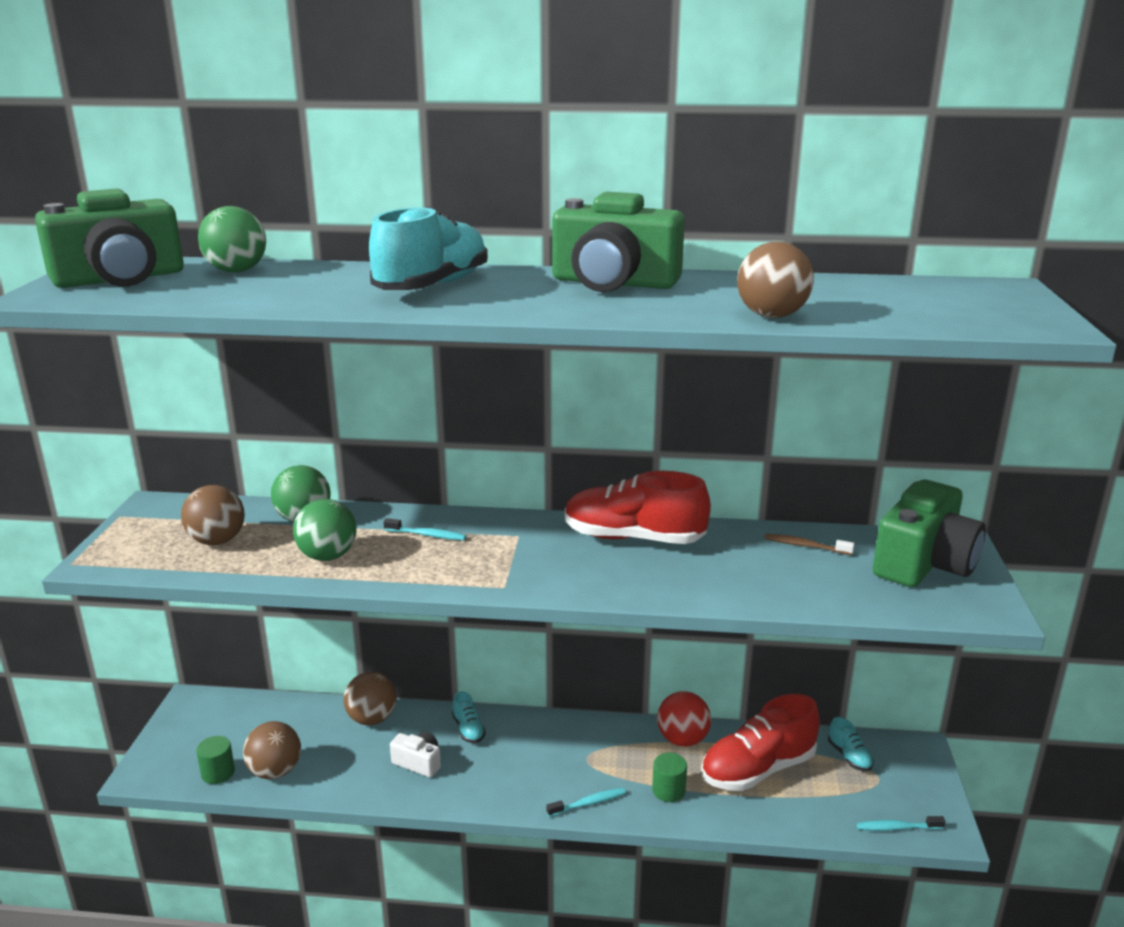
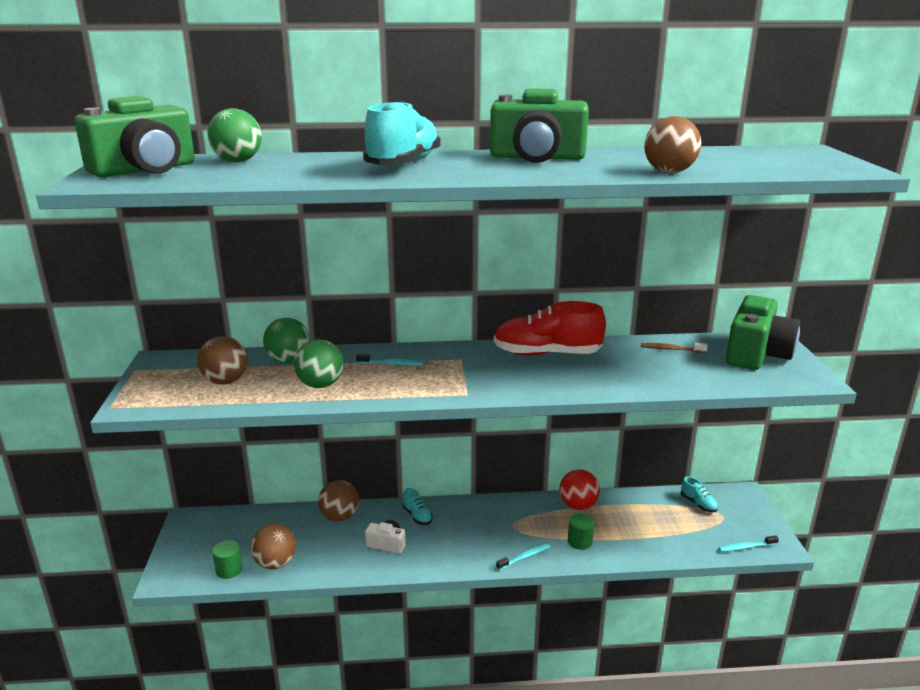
camera: 10 degrees left, 0 degrees up
red shoe [701,694,820,791] -> none

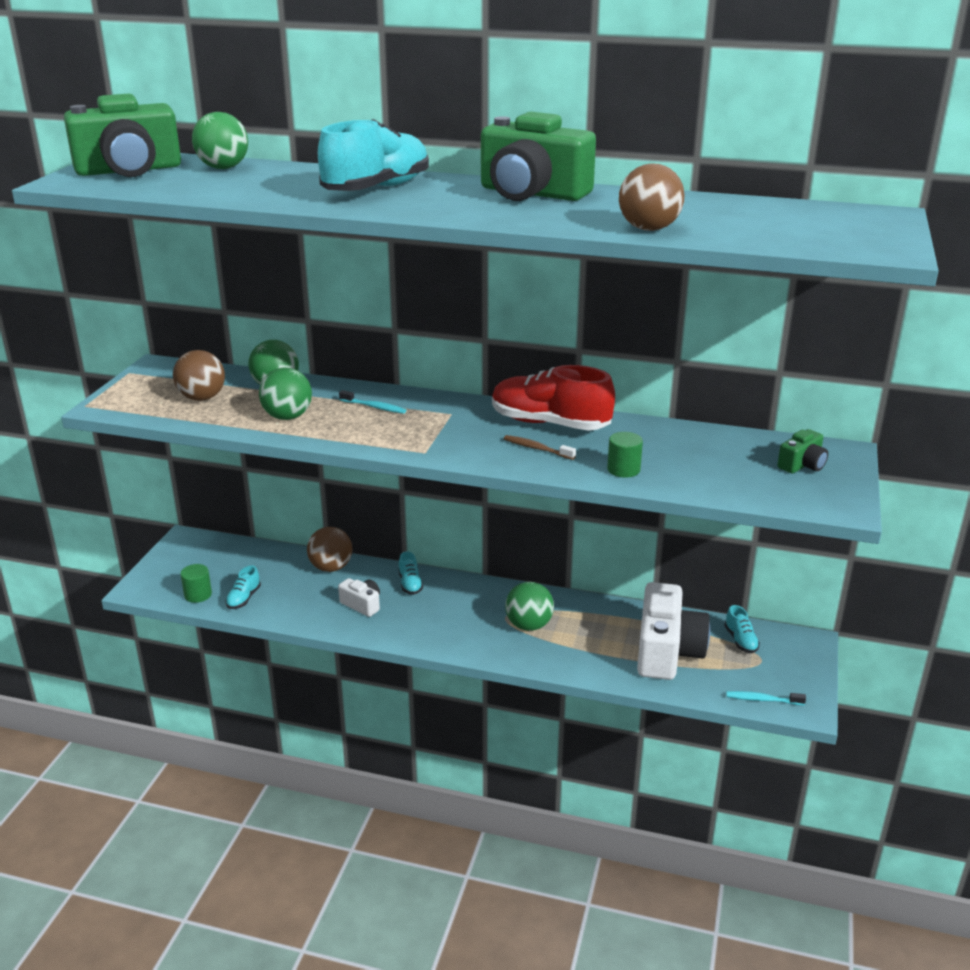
camera: 20 degrees right, 5 degrees up
brown ball [251,524,296,569] -> turquoise shoe [226,565,261,609]
turquoise toothbrush [496,544,550,570] -> none
red ball [559,469,600,510] -> none
green cylinder [568,513,594,550] -> green cylinder moved to [607,432,643,478]
brown toothbrush [641,343,707,353] -> brown toothbrush moved to [504,435,576,460]
green camera [726,295,800,370] -> green camera [777,429,828,473], size x0.48
none -> green ball [505,582,554,631]
none -> white camera [637,582,710,680]

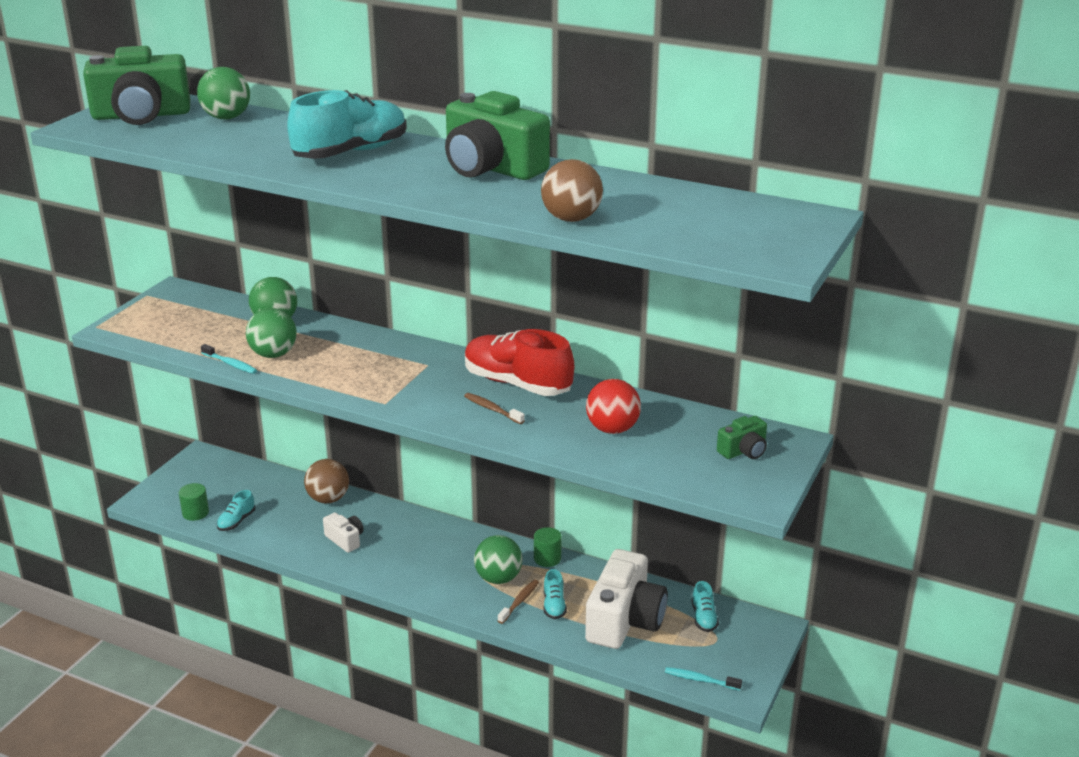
camera: 10 degrees right, 0 degrees up
brown ball [173,350,225,401] -> none
turquoise toothbrush [339,390,406,414] -> turquoise toothbrush moved to [201,344,257,374]
turquoise shoe [398,551,423,595] -> turquoise shoe moved to [544,569,567,619]
green cylinder [607,432,643,478] -> green cylinder moved to [534,527,562,567]
none -> brown toothbrush [498,580,539,624]
none -> red ball [586,379,641,434]

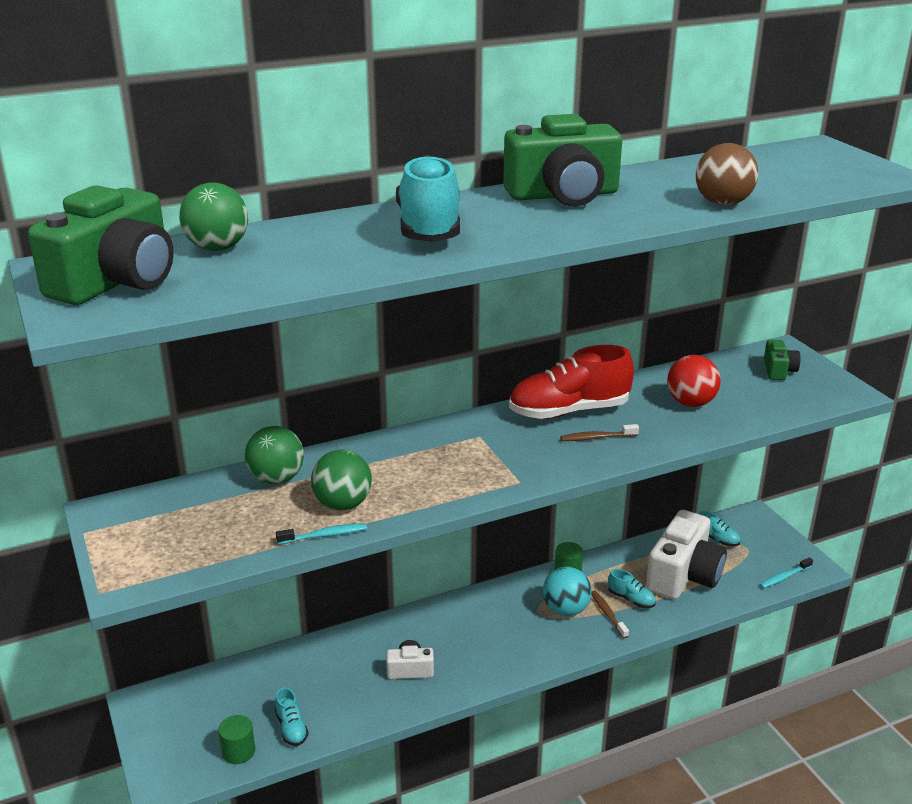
camera: 50 degrees left, 0 degrees up
brown ball [304,459,349,503] -> none
green ball [474,535,523,584] -> turquoise ball [543,567,592,616]
white camera [585,549,668,649] -> white camera turned 60 degrees clockwise [646,510,727,599]

